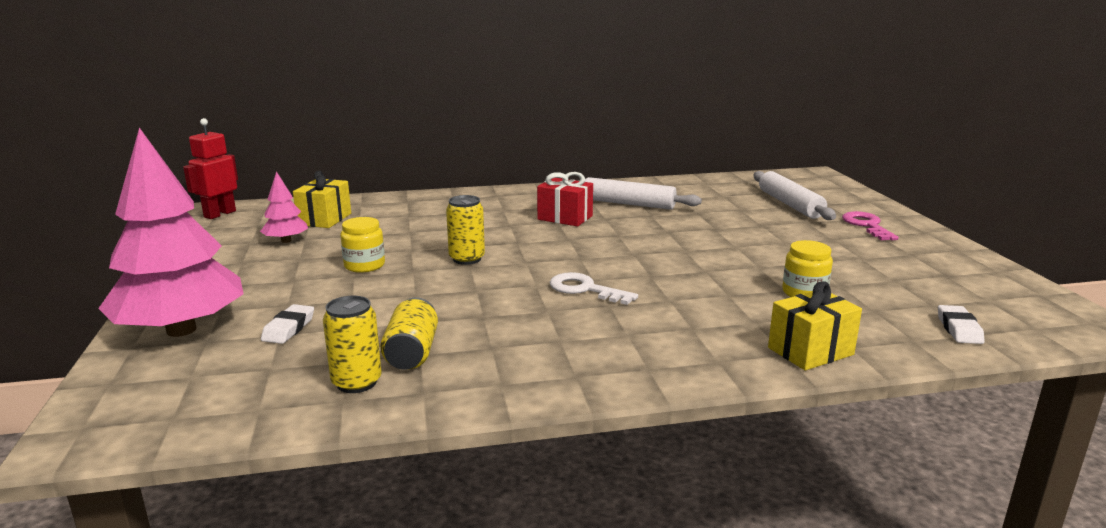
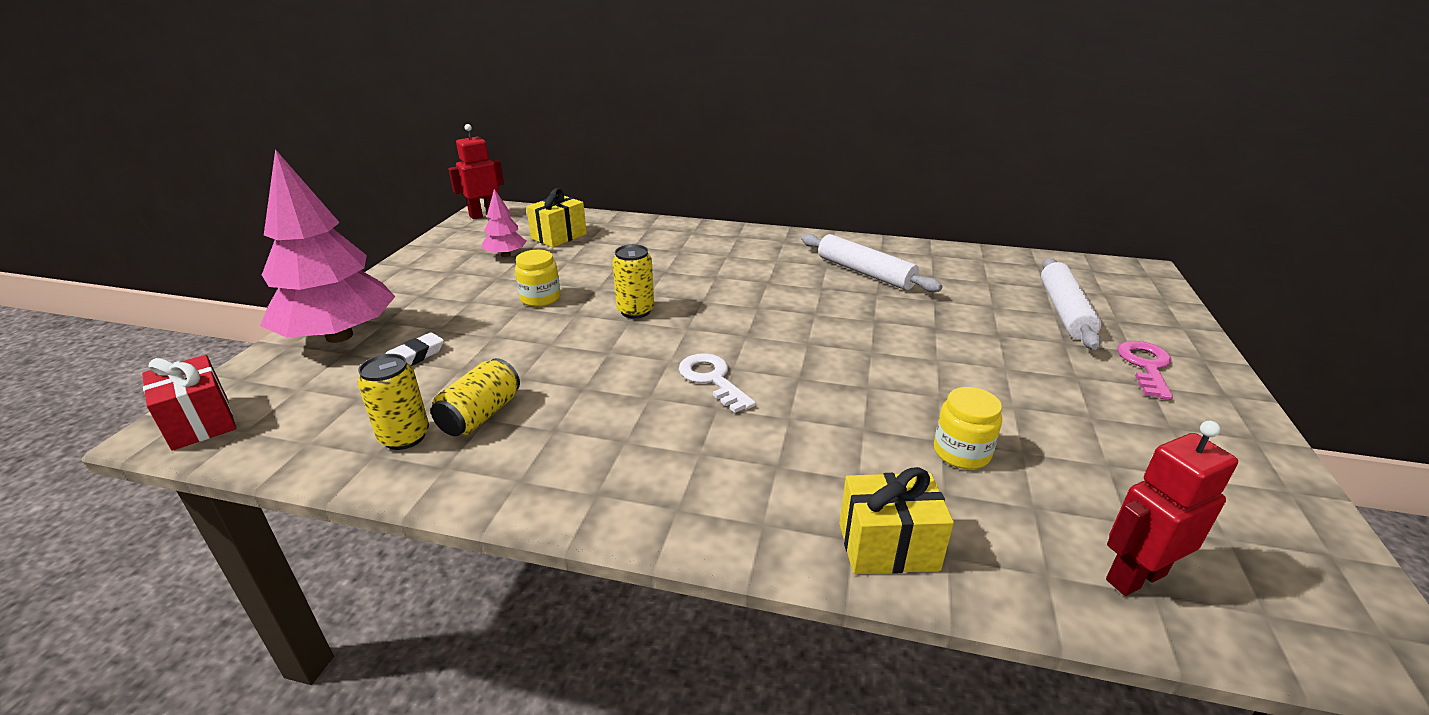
camera: 25 degrees right, 10 degrees up
red gift [537,172,593,226] -> red gift moved to [142,355,236,451]
white eraser [938,305,984,344] -> red robot [1106,421,1238,596]

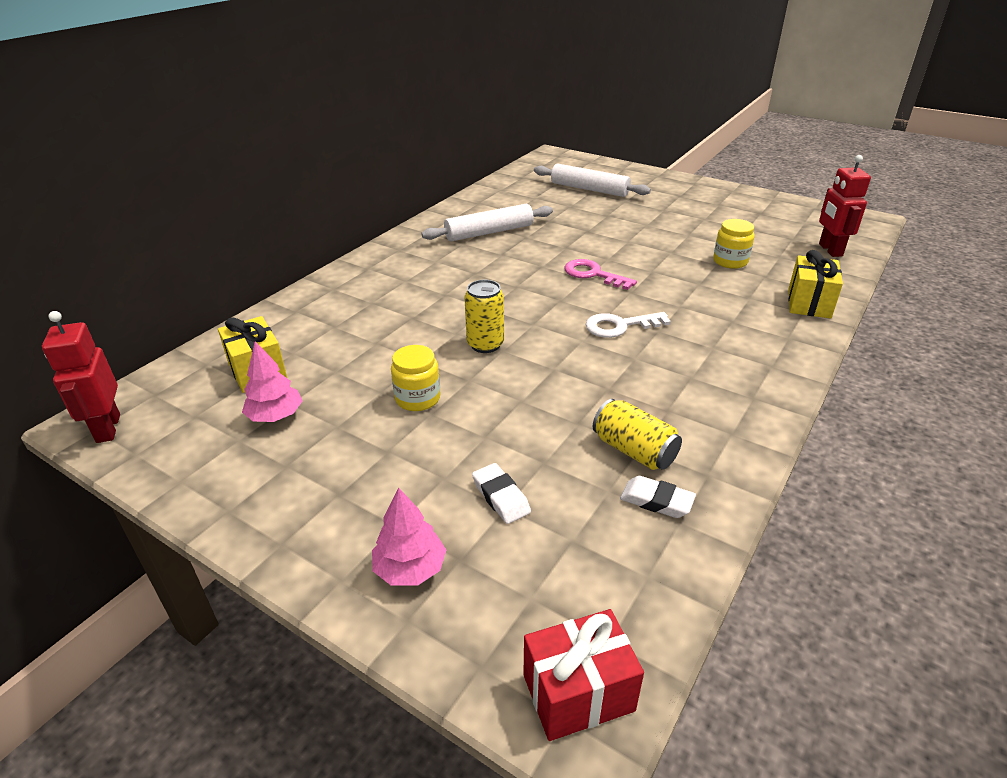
camera: 70 degrees left, 5 degrees up
pink tree [260,149,395,343] -> pink tree [372,487,446,586], size x0.46
yellow can [358,354,429,450] -> white eraser [620,476,696,518]
pink key [1117,341,1173,400] -> pink key moved to [564,259,637,290]

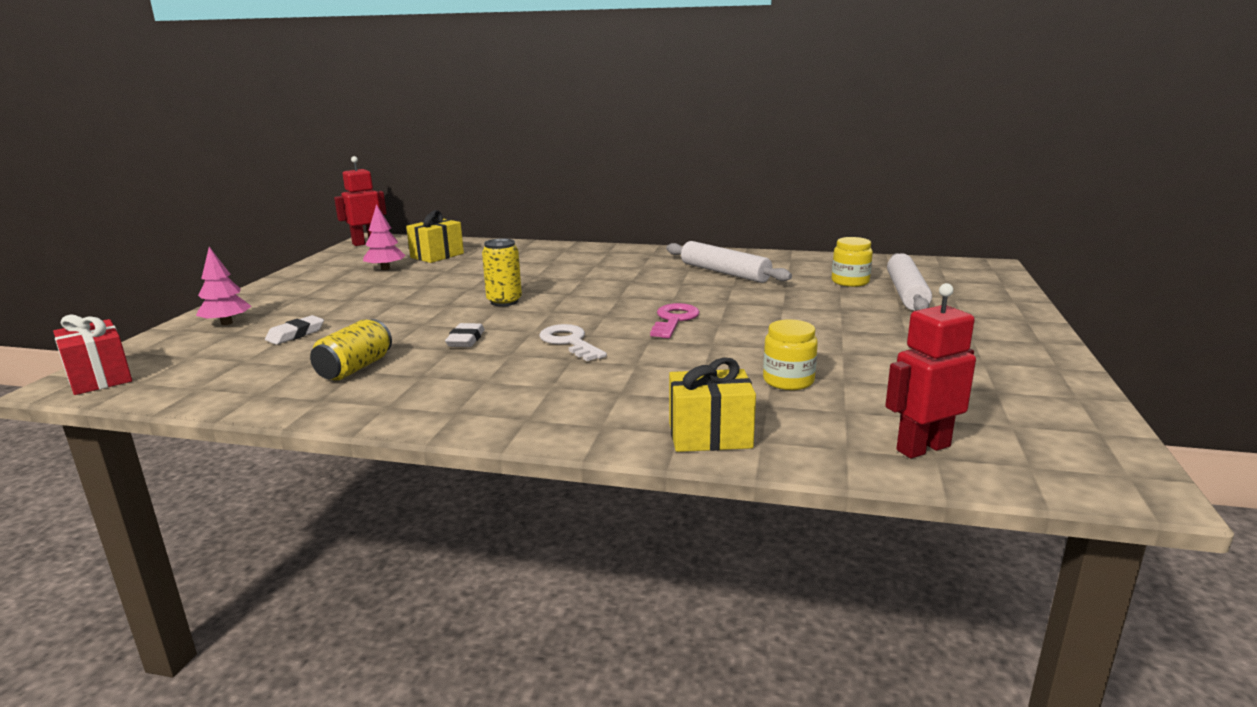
camera: 70 degrees right, 15 degrees down
yellow jar [391,345,441,411] -> yellow jar moved to [832,237,873,287]
white eraser [620,476,696,518] -> white eraser moved to [445,323,485,347]

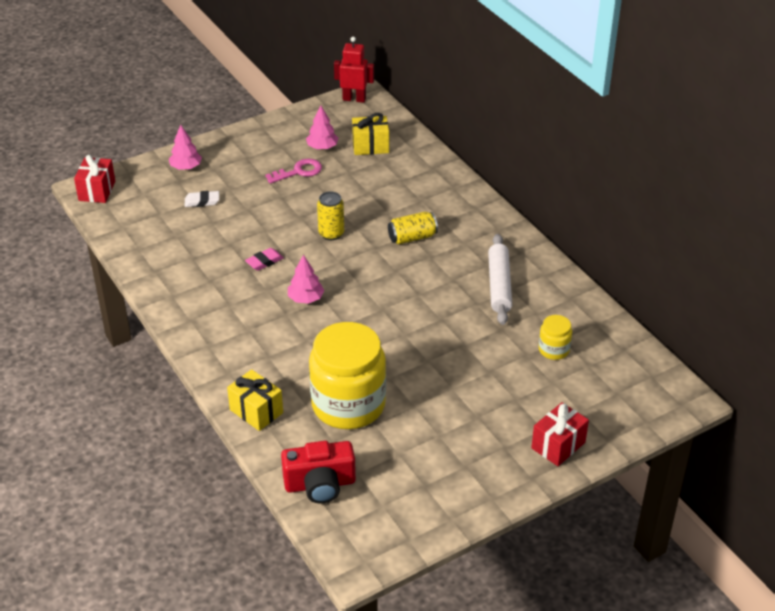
camera: 45 degrees right, 20 degrees up
yellow can [310,319,392,381] -> yellow can moved to [388,212,438,245]
white eraser [445,323,485,347] -> pink eraser [245,248,284,271]
white key [539,324,607,361] -> pink tree [288,255,324,304]
pink key [650,303,700,338] -> pink key moved to [265,159,322,184]
yellow jar [763,319,818,390] -> yellow jar [309,322,386,429], size x2.26
red robot [885,283,976,459] -> red camera [281,441,356,503]
white rolling pin [887,253,932,311] -> none
none -> red gift [531,402,589,466]

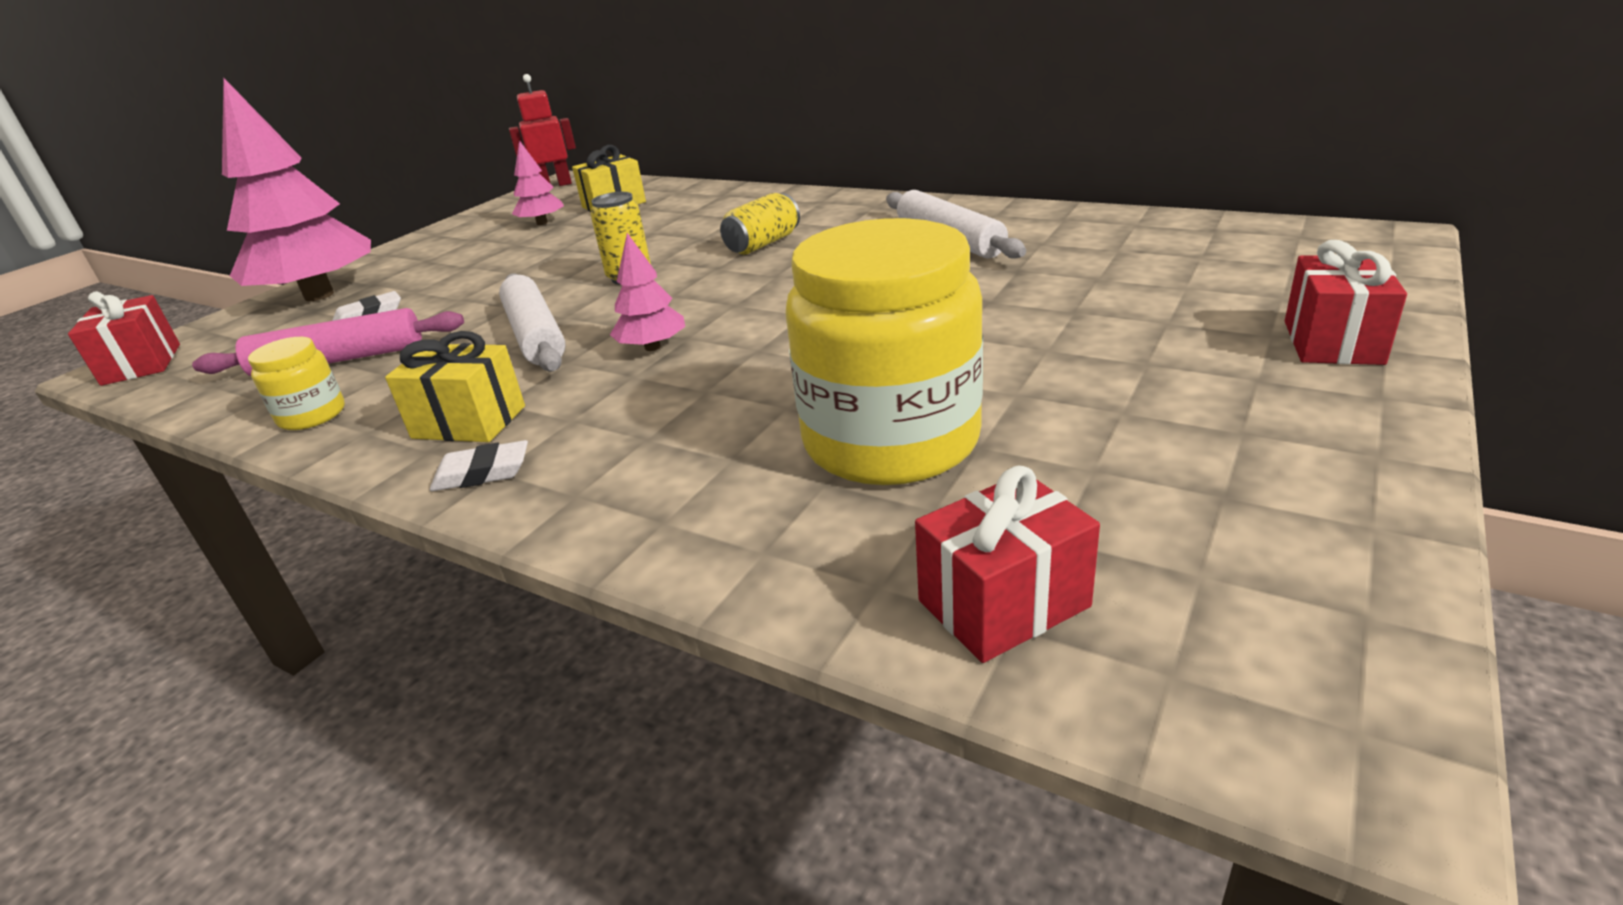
camera: 25 degrees left, 10 degrees down
pink tree [169,125,202,170] -> pink tree [222,78,371,301], size x2.19
yellow gift [227,369,283,431] -> yellow gift moved to [385,331,525,442]
pink eraser [245,248,284,271] -> white rolling pin [499,273,566,372]
pink key [265,159,322,184] -> none
red camera [281,441,356,503] -> red gift [915,466,1100,663]
yellow jar [539,315,572,360] -> yellow jar moved to [248,337,345,430]
none -> pink rolling pin [192,308,464,376]
none -> white eraser [430,440,528,491]

